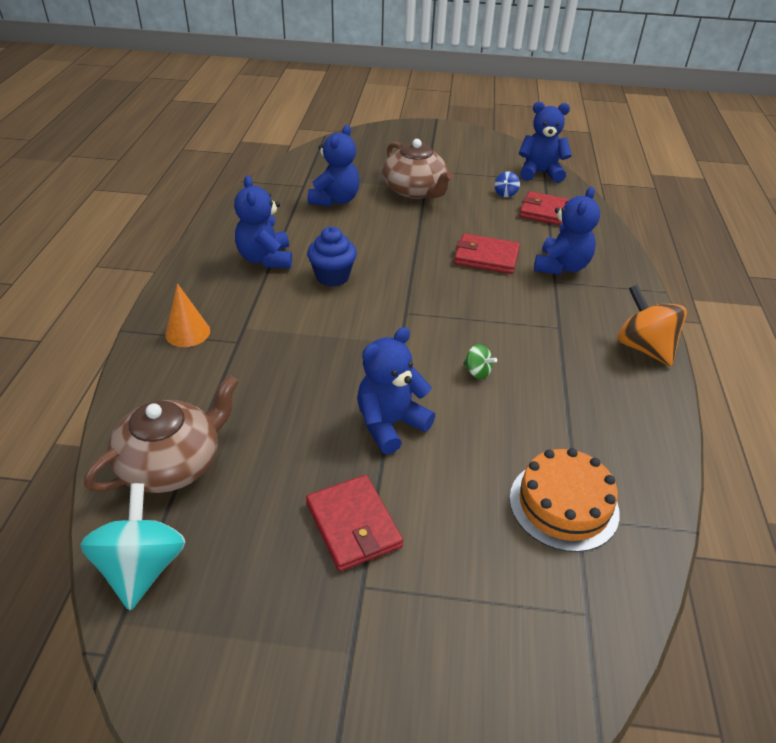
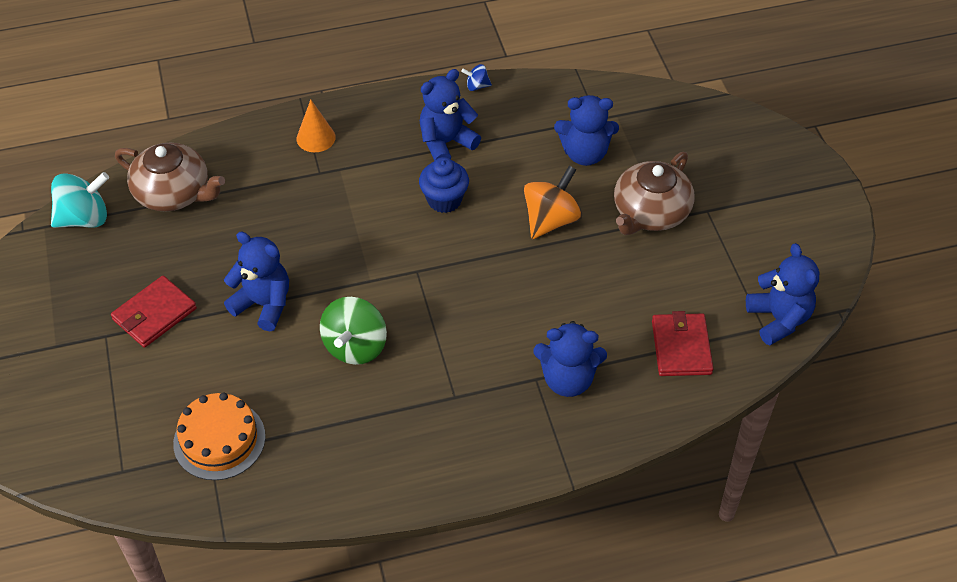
camera: 70 degrees right, 10 degrees up
red wallet [454,234,520,274] -> none
green spinning top [463,344,497,379] -> green spinning top [320,297,387,365], size x2.08
blue spinning top [494,171,520,197] -> blue spinning top moved to [461,64,492,91]
orange spinning top [617,285,687,366] -> orange spinning top moved to [524,166,582,239]

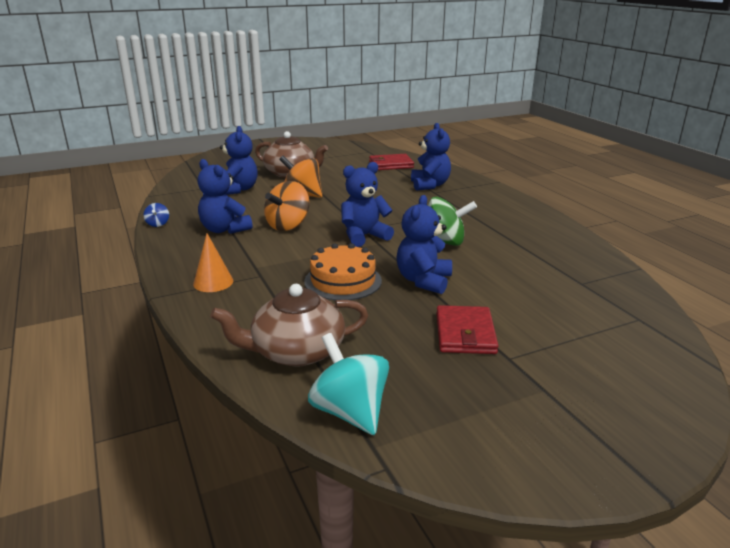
camera: 100 degrees left, 25 degrees down
red wallet [111,276,197,348] -> red wallet turned 60 degrees clockwise [436,305,499,354]
brown teapot [115,143,225,212] -> brown teapot turned 120 degrees counterclockwise [210,284,368,367]
orange cake [173,392,266,480] -> orange cake moved to [304,243,382,300]
blue cupcake [419,157,469,213] -> orange spinning top [264,181,309,231]
blue teddy bear [746,243,819,345] -> blue teddy bear moved to [341,162,394,247]

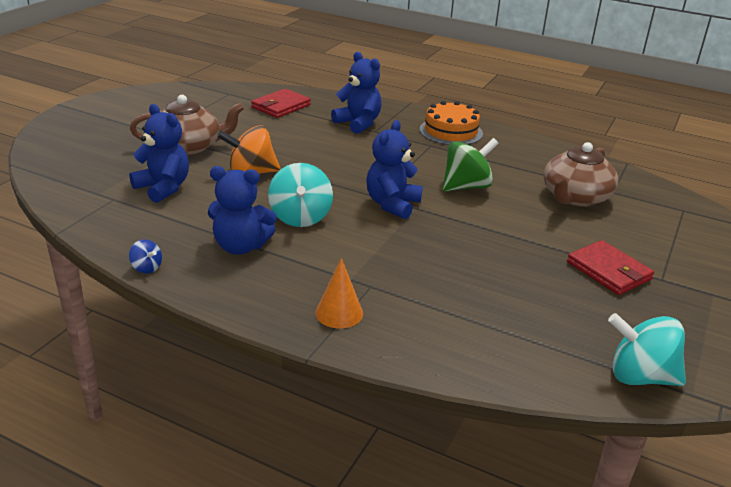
camera: 40 degrees left, 5 degrees up
brown teapot [210,284,368,367] -> brown teapot moved to [544,142,618,207]
orange spinning top [264,181,309,231] -> turquoise spinning top [268,163,333,227]
orange cake [304,243,382,300] -> orange cake moved to [420,101,483,145]
blue teddy bear [396,195,452,294] -> none

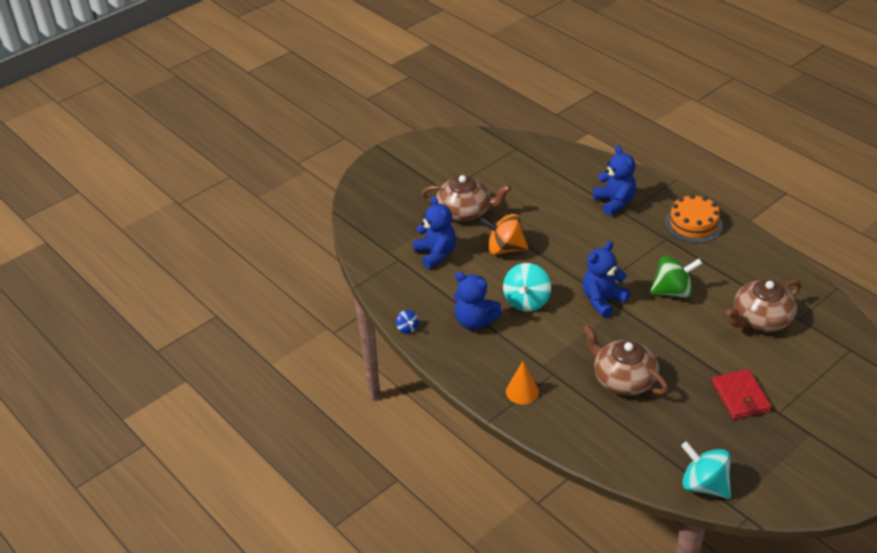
camera: 25 degrees right, 10 degrees up
red wallet [251,89,311,118] -> none
none -> brown teapot [582,324,668,396]

